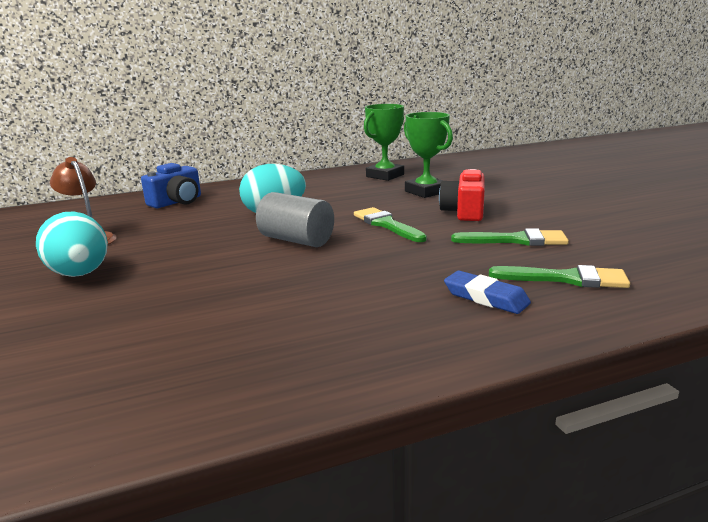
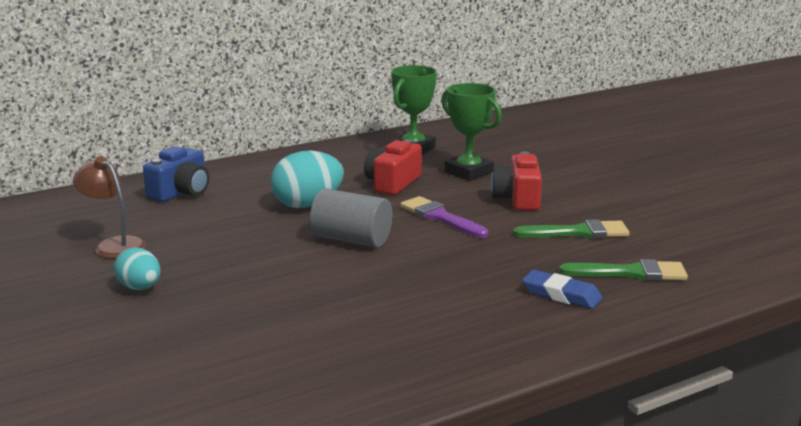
camera: 10 degrees left, 0 degrees up
turquoise egg [36,211,108,277] -> turquoise egg [114,248,161,290], size x0.62
green brush [354,207,427,242] -> purple brush [400,196,488,238]
none -> red camera [364,139,422,195]

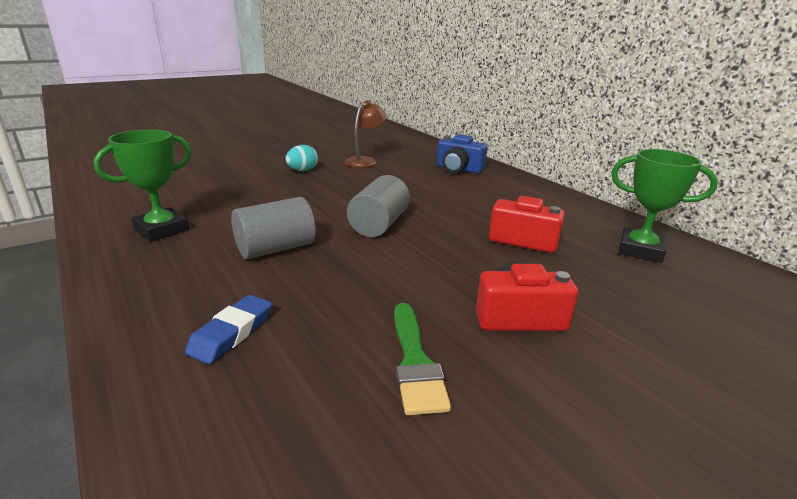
camera: 85 degrees right, 5 degrees up
turquoise egg [271,151,344,208] -> none
purple brush [400,196,488,238] -> none
green trophy [441,83,502,181] -> green trophy moved to [94,129,191,242]
green brush [559,259,688,281] -> none
none -> grey cylinder [231,197,316,259]

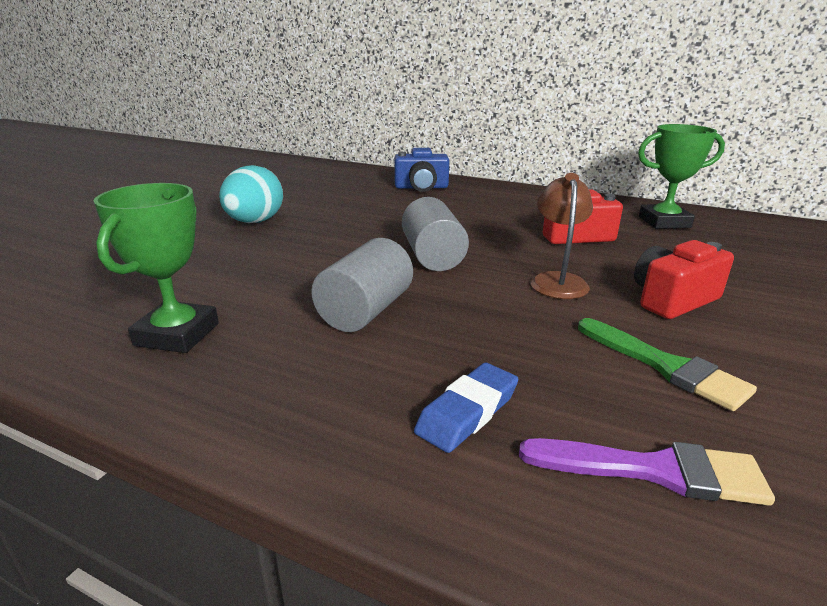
camera: 30 degrees left, 0 degrees up
blue eraser [185,295,272,364] -> blue eraser turned 45 degrees clockwise [414,363,518,453]
turquoise egg [285,145,318,171] -> turquoise egg [219,165,283,223], size x1.61
brown lamp [345,100,386,168] -> brown lamp moved to [530,173,593,299]
none -> purple brush [519,438,775,506]

